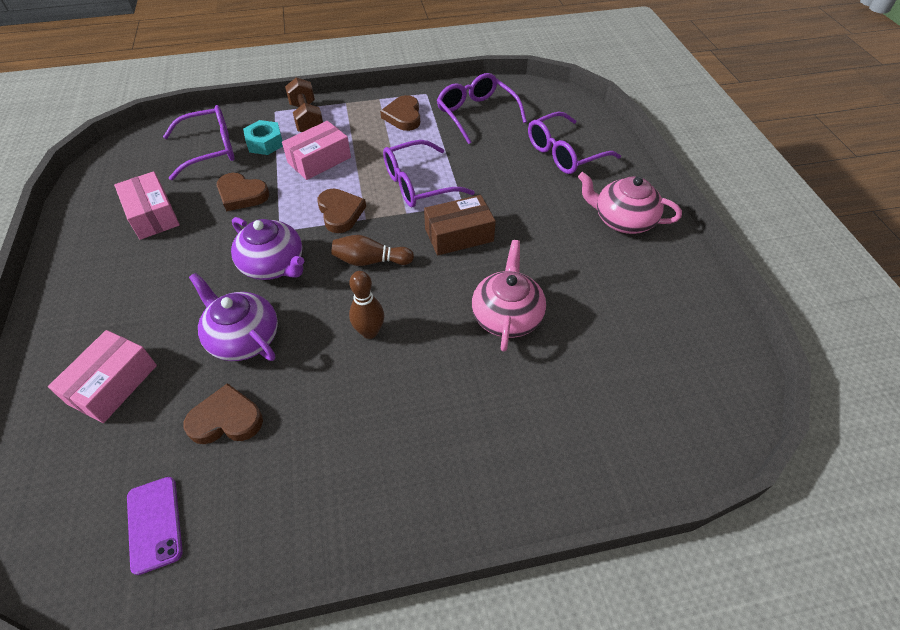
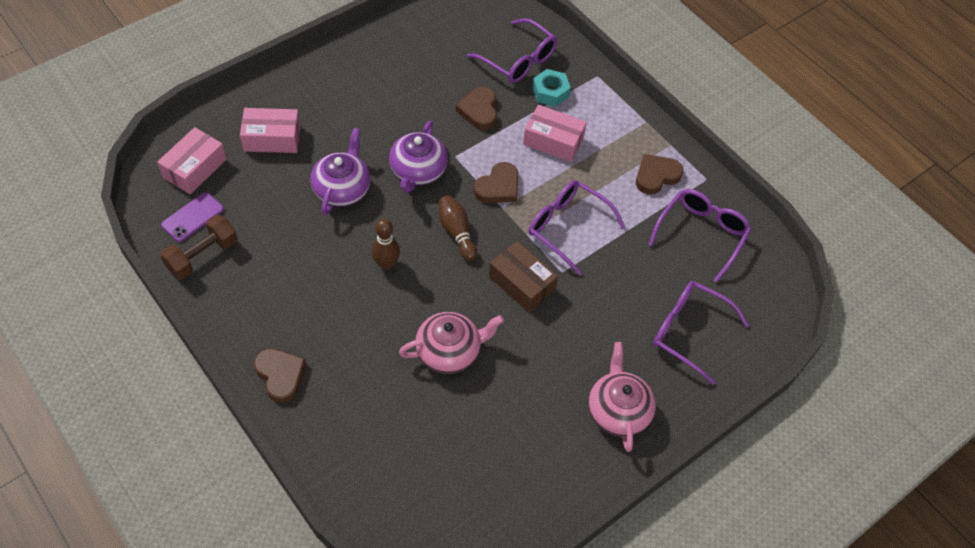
camera: 60 degrees right, 5 degrees up
pink box [114,171,180,240] -> pink box moved to [157,127,227,194]
brown heart [184,383,263,444] -> brown heart moved to [254,348,306,403]
brown dumbbell [285,77,323,132] -> brown dumbbell moved to [160,215,238,280]

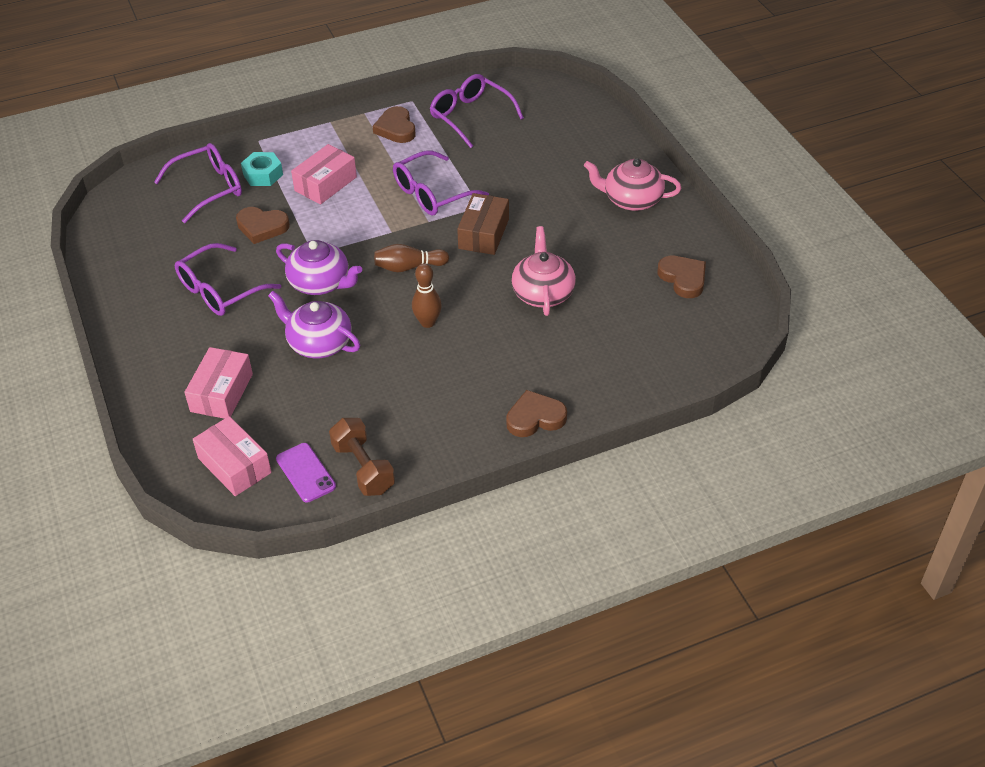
camera: 70 degrees left, 10 degrees down
brown heart [474,162,518,203] -> brown heart moved to [657,256,706,298]
brown box [489,241,558,312] -> brown box turned 45 degrees counterclockwise [457,193,509,255]
purple glasses [653,281,749,385] -> purple glasses moved to [175,243,281,316]

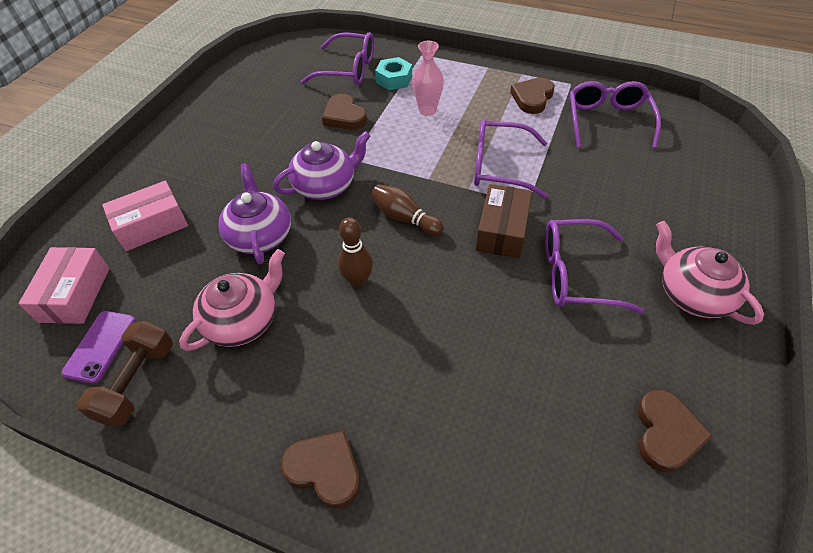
camera: 45 degrees right, 5 degrees up
purple glasses [175,243,281,316] -> purple glasses moved to [545,219,644,314]
purple teapot [276,240,362,295] -> purple teapot turned 105 degrees counterclockwise [273,131,370,200]
pink box [291,144,357,204] -> pink vase [412,41,444,116]
brown box [457,193,509,255] -> brown box turned 45 degrees counterclockwise [476,184,532,258]
pink teapot [512,226,576,316] -> pink teapot moved to [179,249,285,351]

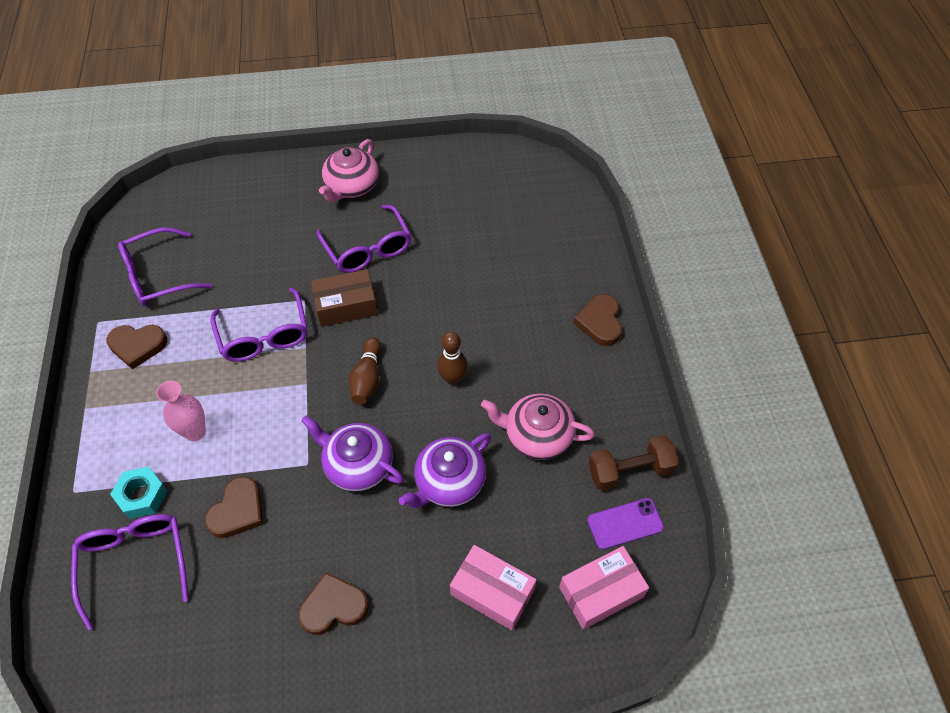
camera: 120 degrees left, 5 degrees up
brown heart [637,390,713,472] -> brown heart moved to [298,573,369,635]

